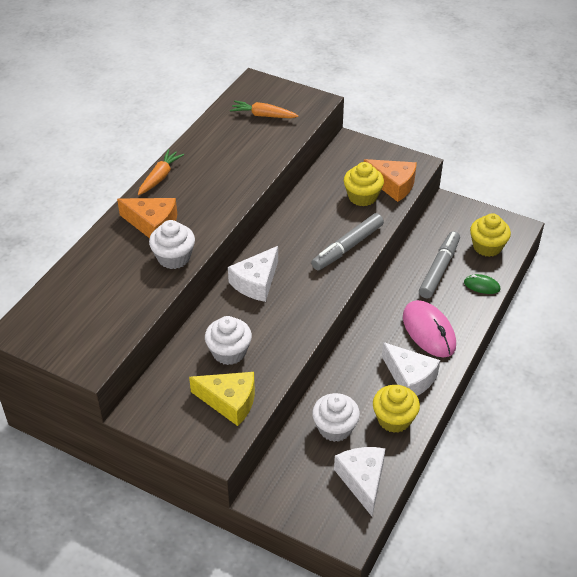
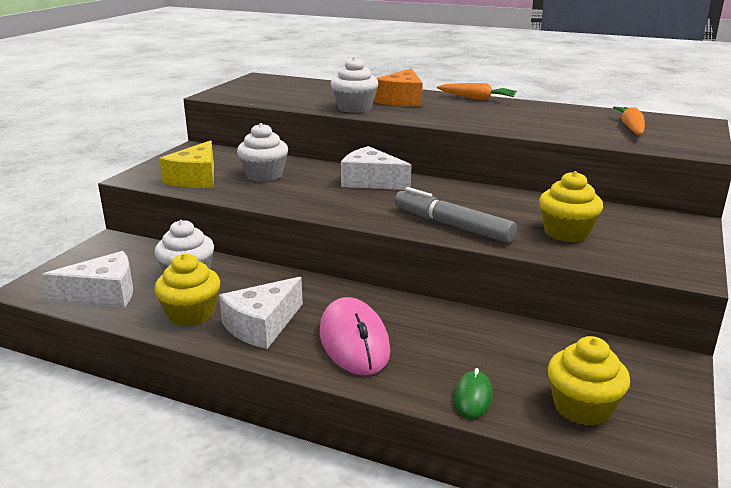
camera: 85 degrees right, 20 degrees down
orange cheese [364,159,417,202] -> none
pink mouse [403,300,456,357] -> pink mouse turned 75 degrees counterclockwise [320,297,390,375]
grey marker [419,231,460,299] -> none

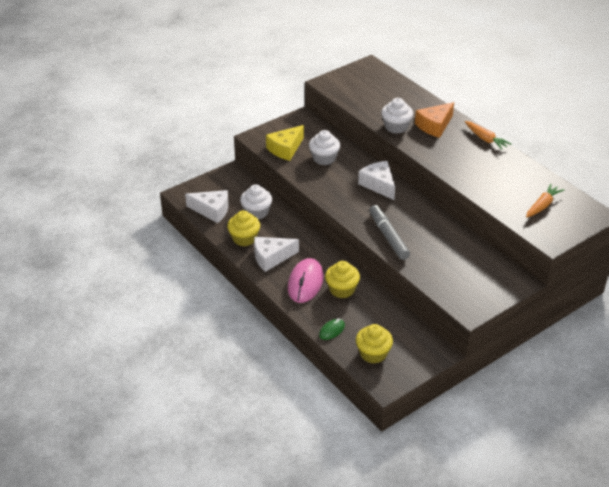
camera: 30 degrees right, 15 degrees up
yellow cupcake [539,171,603,242] -> yellow cupcake moved to [325,261,360,298]

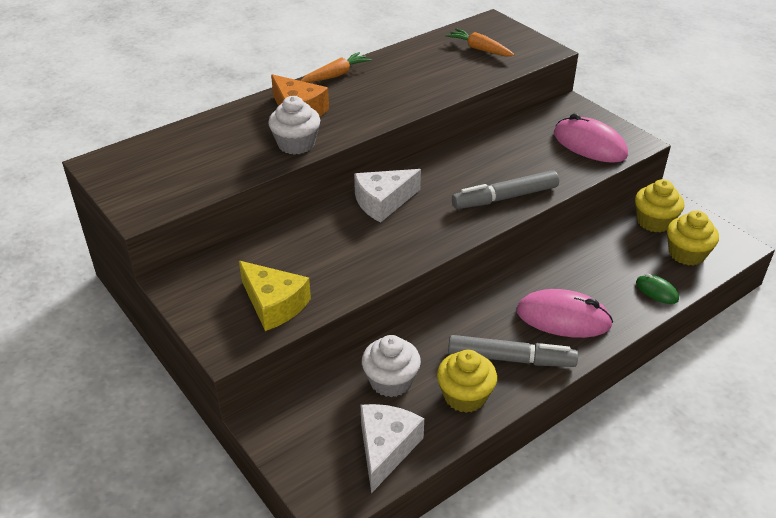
camera: 90 degrees left, 0 degrees up
white cheese [254,237,299,272] -> grey marker [448,335,578,367]
white cupcake [309,130,340,165] -> none
yellow cupcake [325,261,360,298] -> yellow cupcake moved to [635,179,684,232]
none -> pink mouse [554,114,628,163]

